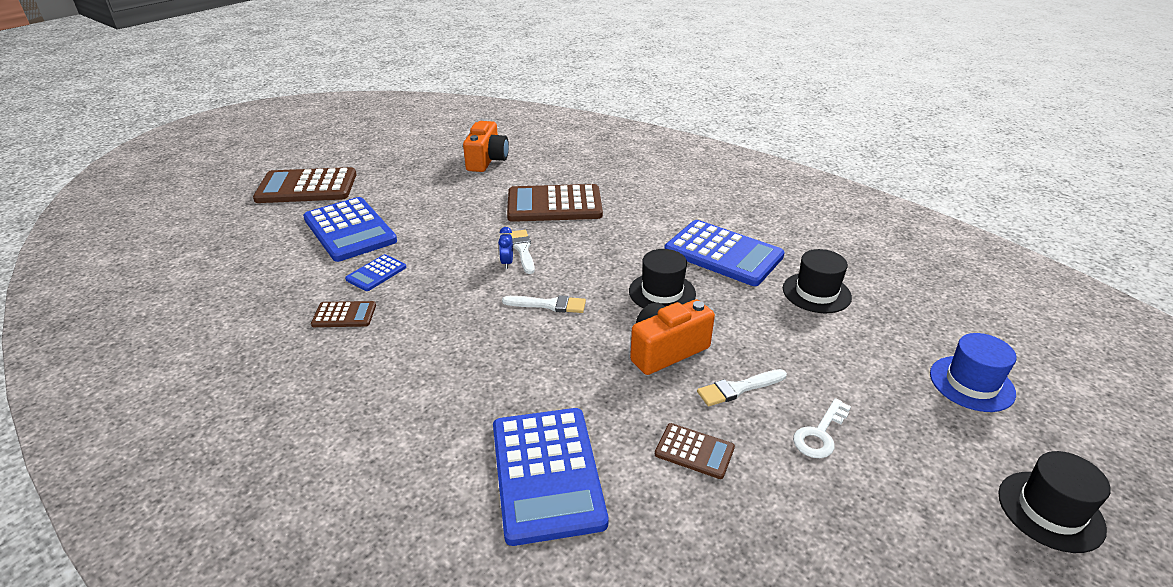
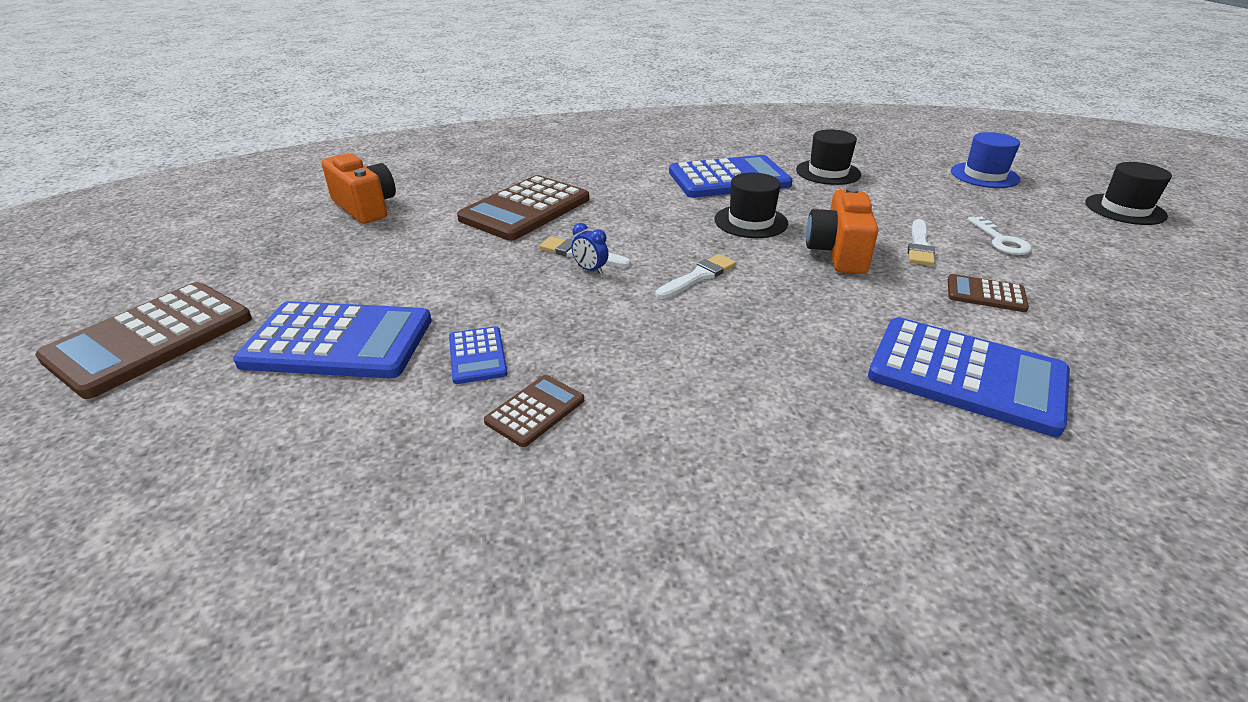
camera: 50 degrees left, 0 degrees up
brown calculator [655,423,735,479] -> brown calculator turned 135 degrees counterclockwise [948,274,1029,312]

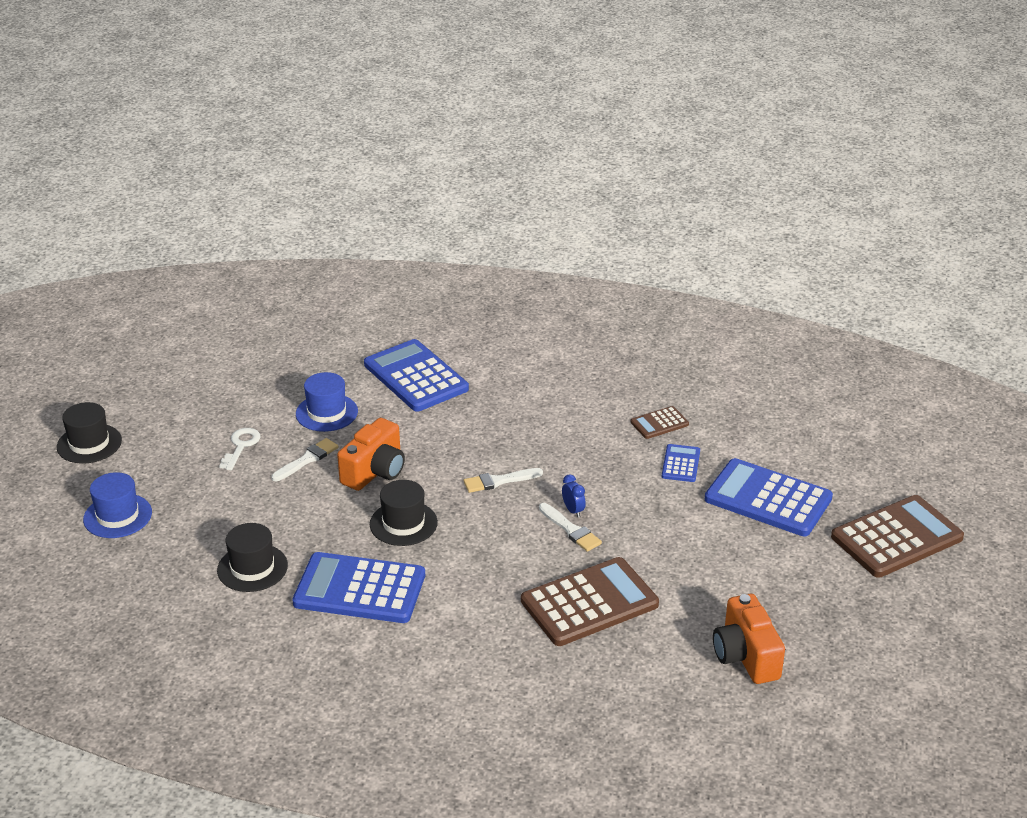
camera: 155 degrees left, 0 degrees up
brown calculator [948,274,1029,312] -> blue hat [296,372,358,432]

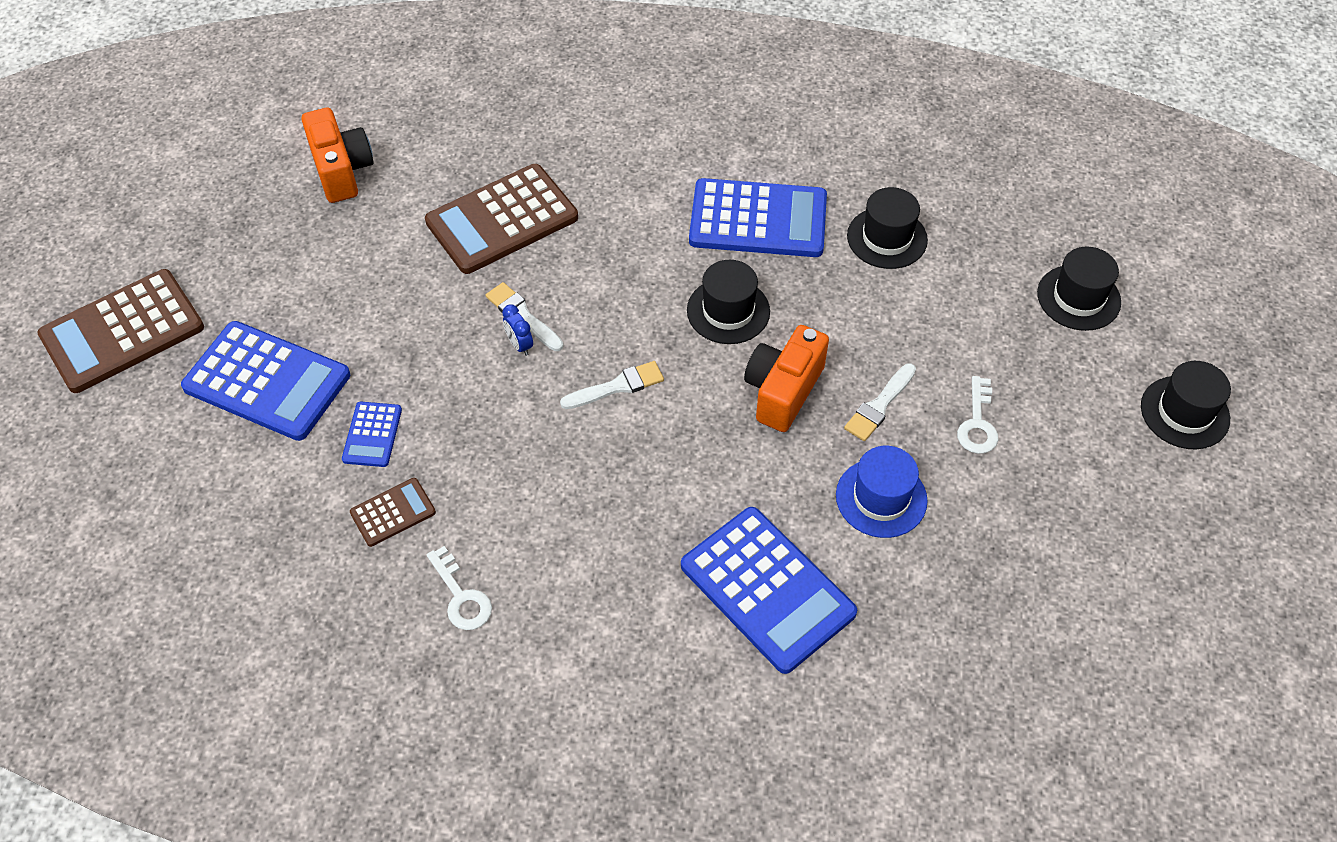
camera: 175 degrees right, 20 degrees up
blue hat [83,472,152,538] -> black hat [1037,247,1121,331]
none -> white key [427,546,492,630]

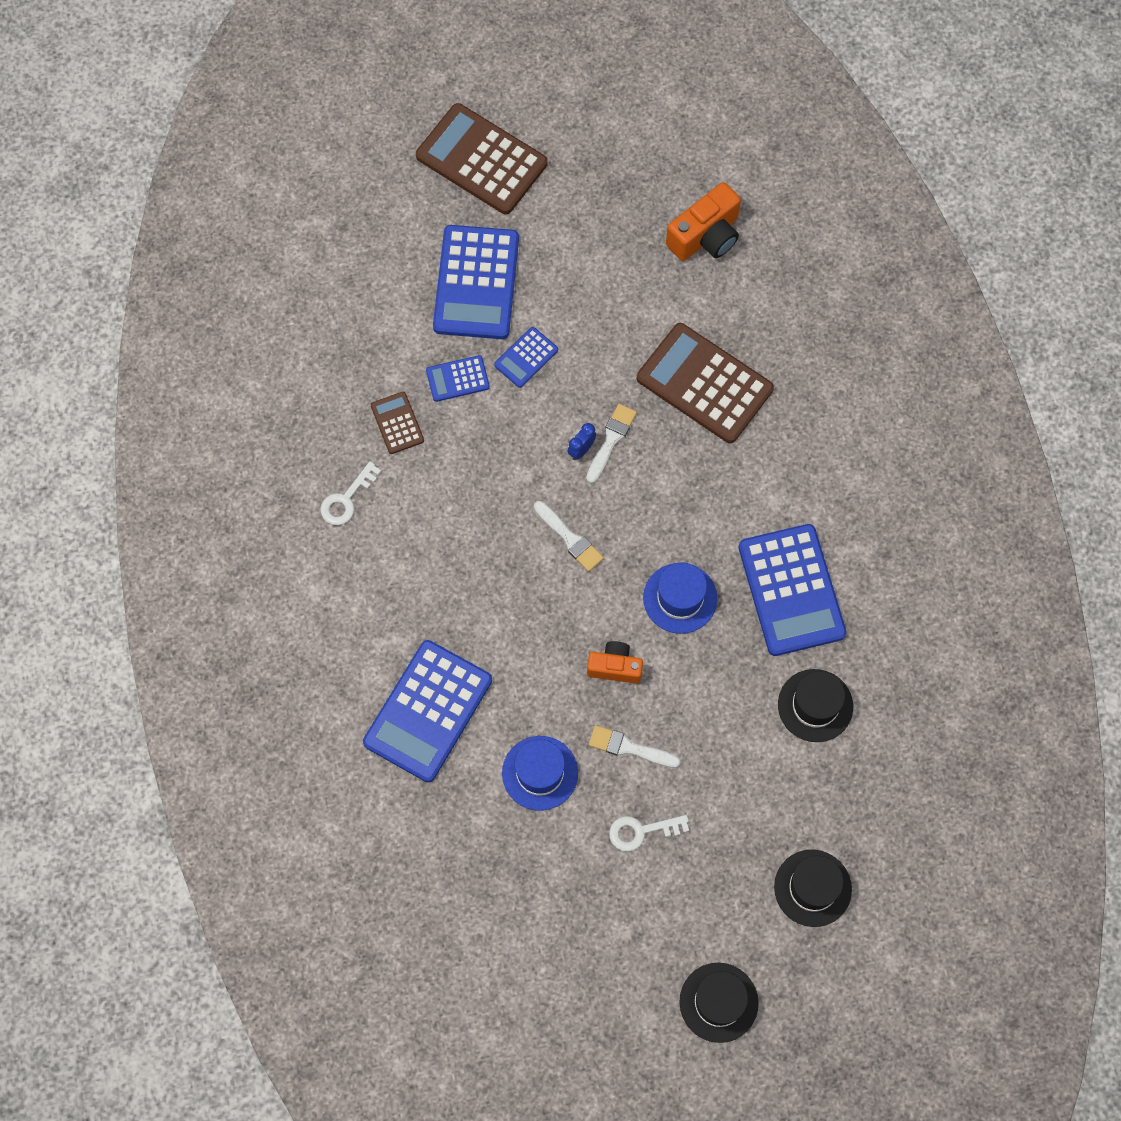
camera: 70 degrees right, 15 degrees up
brown calculator [350,478,436,547] -> brown calculator turned 150 degrees counterclockwise [371,392,424,454]
black hat [687,260,770,344] -> blue hat [643,563,717,634]
orange camera [744,325,829,432] -> orange camera [587,641,643,684], size x0.65
none -> blue calculator [494,327,558,388]

